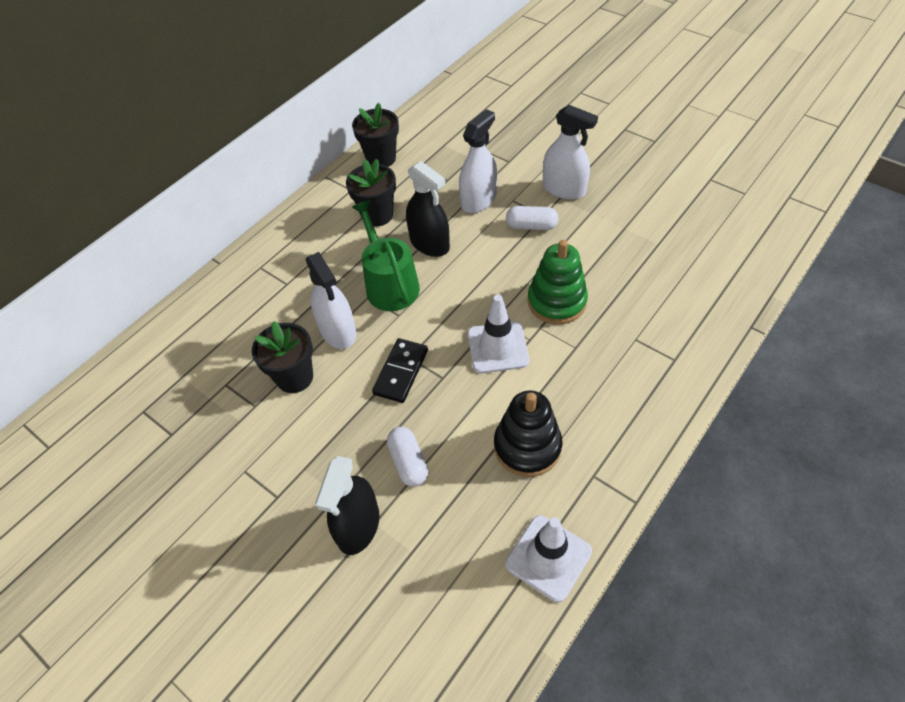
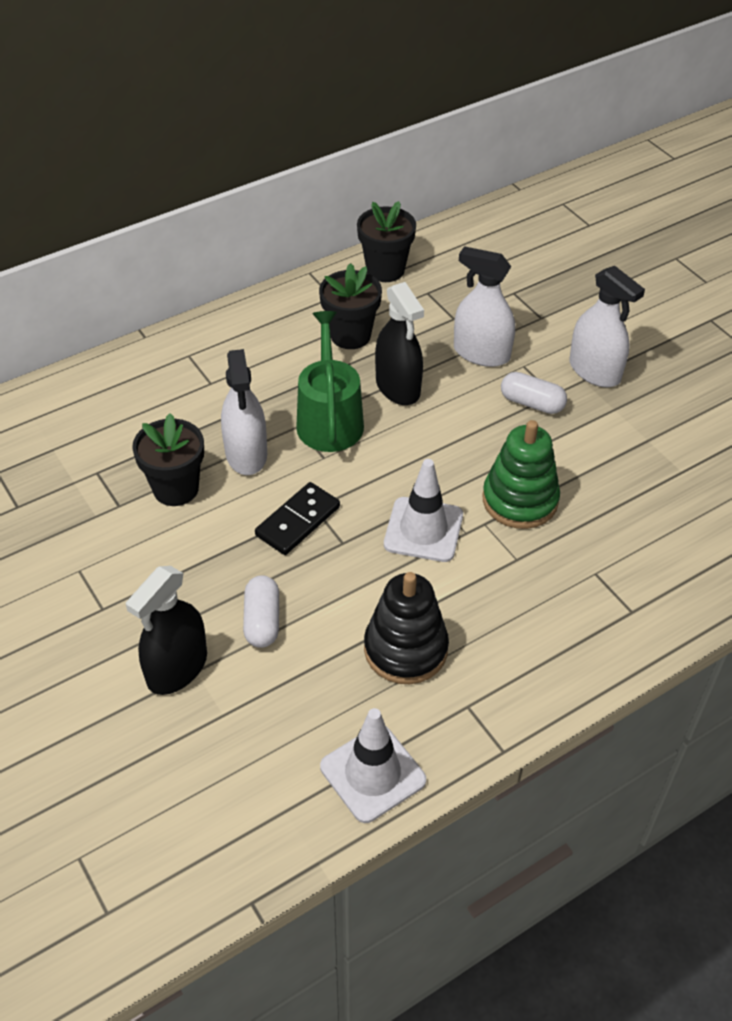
camera: 15 degrees right, 5 degrees down
white spray bottle [459,109,497,213] -> white spray bottle turned 120 degrees counterclockwise [454,246,515,367]

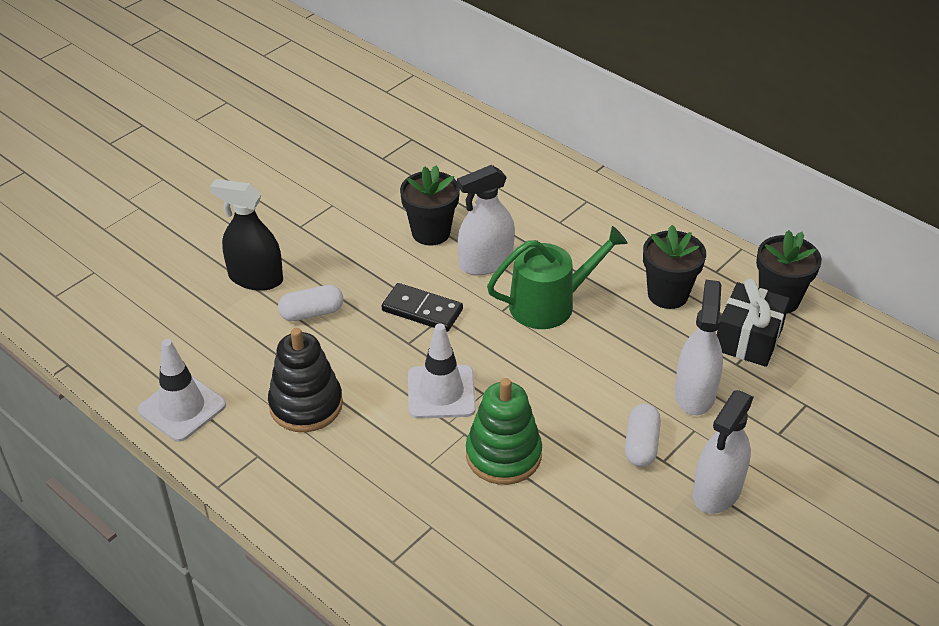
camera: 75 degrees right, 5 degrees down
black spray bottle [375,282,424,405] -> none
none -> black gift [717,279,790,367]

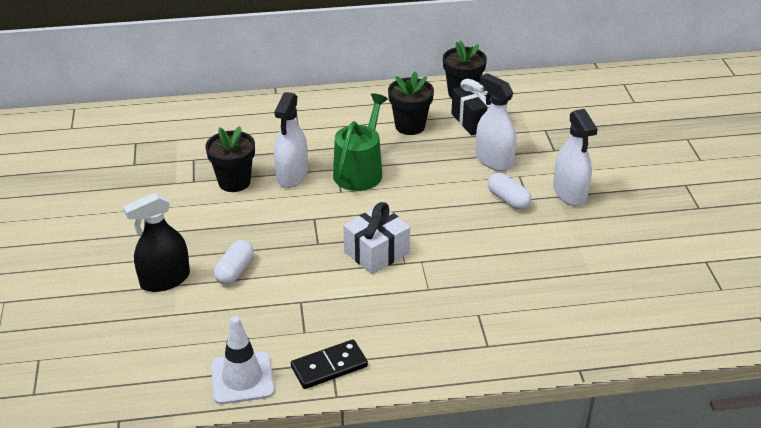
camera: 50 degrees left, 5 degrees down
black stacking toy [268,328,343,432] -> none
black domino [382,283,463,332] -> black domino moved to [291,340,368,389]
white traffic cone [408,323,476,419] -> white gift [343,202,410,274]
green stacking toy [466,378,542,485] -> none

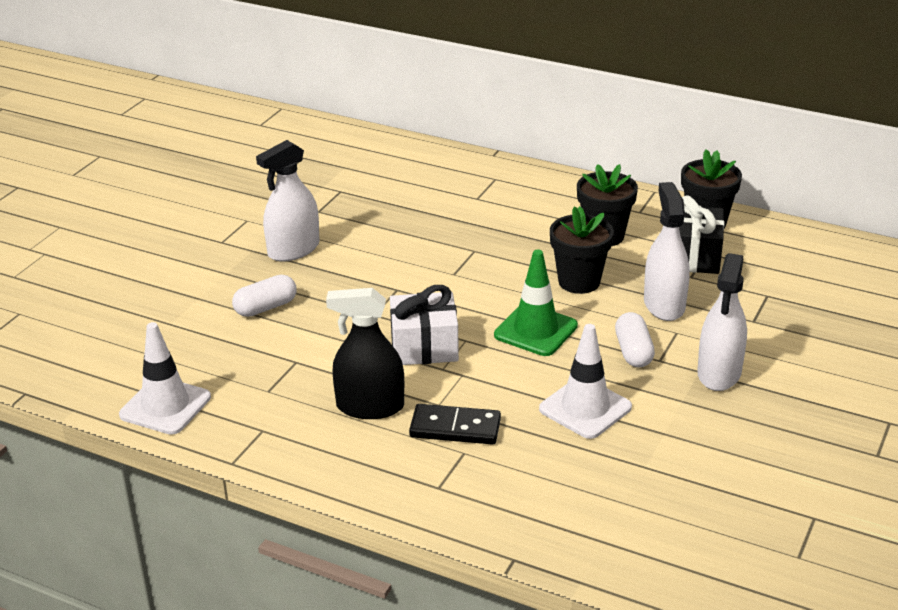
camera: 35 degrees right, 5 degrees down
black spray bottle [123,193,190,292] -> black spray bottle moved to [326,288,404,419]
black flower pot [205,126,255,192] -> black flower pot moved to [550,206,614,294]
white spray bottle [274,92,308,188] -> white spray bottle moved to [256,140,320,262]
black domino [291,340,368,389] -> black domino moved to [409,404,501,445]
green watering can [333,93,388,191] -> none
none -> green traffic cone [494,250,578,356]
none -> white traffic cone [539,324,632,439]

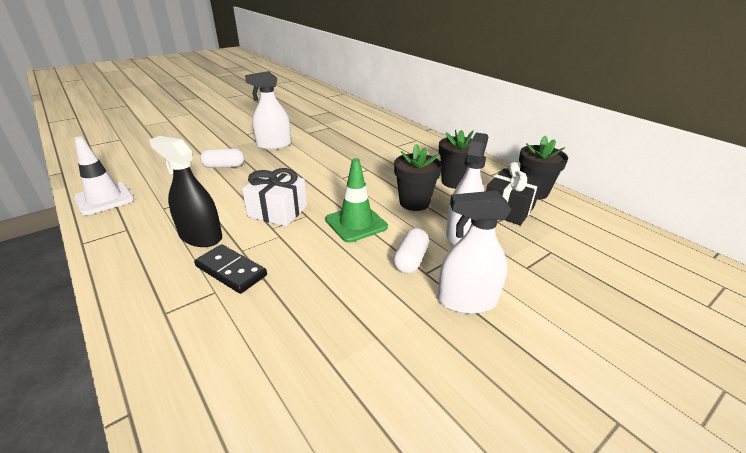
camera: 25 degrees right, 0 degrees up
white traffic cone [539,324,632,439] -> none
white spray bottle [697,253,747,391] -> white spray bottle turned 45 degrees clockwise [438,190,512,314]

